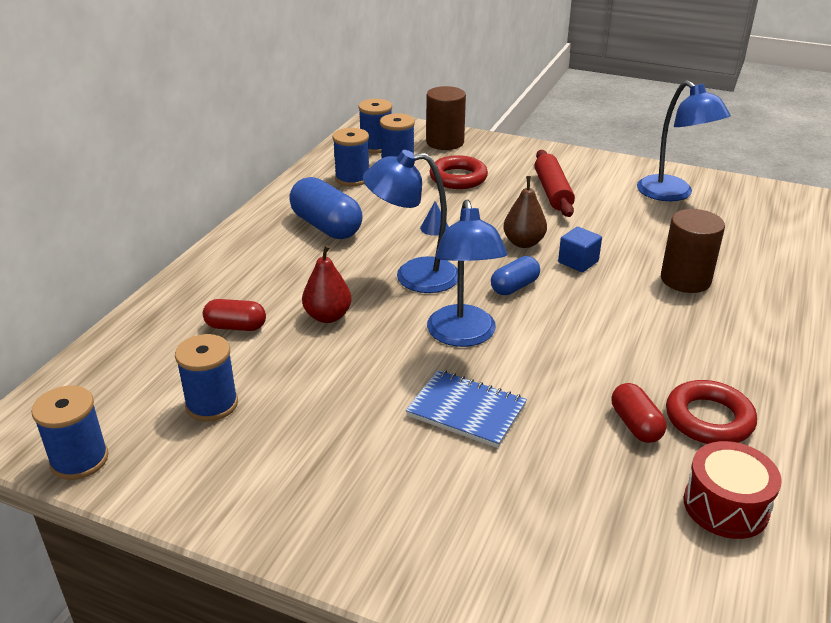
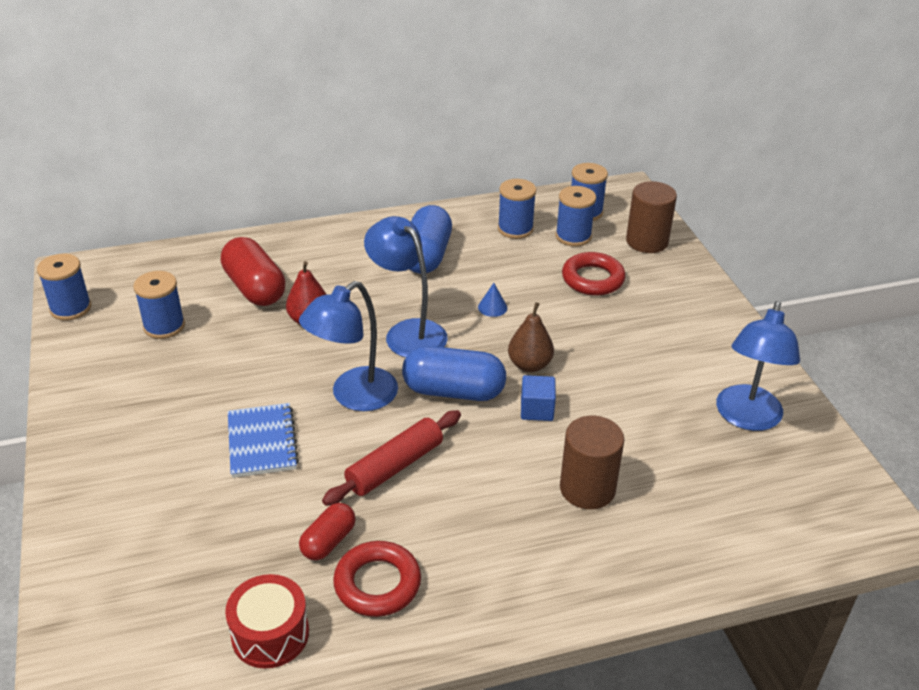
camera: 50 degrees right, 5 degrees up
red capsule [203,299,266,331] -> red capsule [221,237,285,306], size x1.74
blue capsule [491,256,540,295] -> blue capsule [402,346,506,401], size x1.74
red rolling pin [535,150,575,217] -> red rolling pin moved to [322,410,461,506]

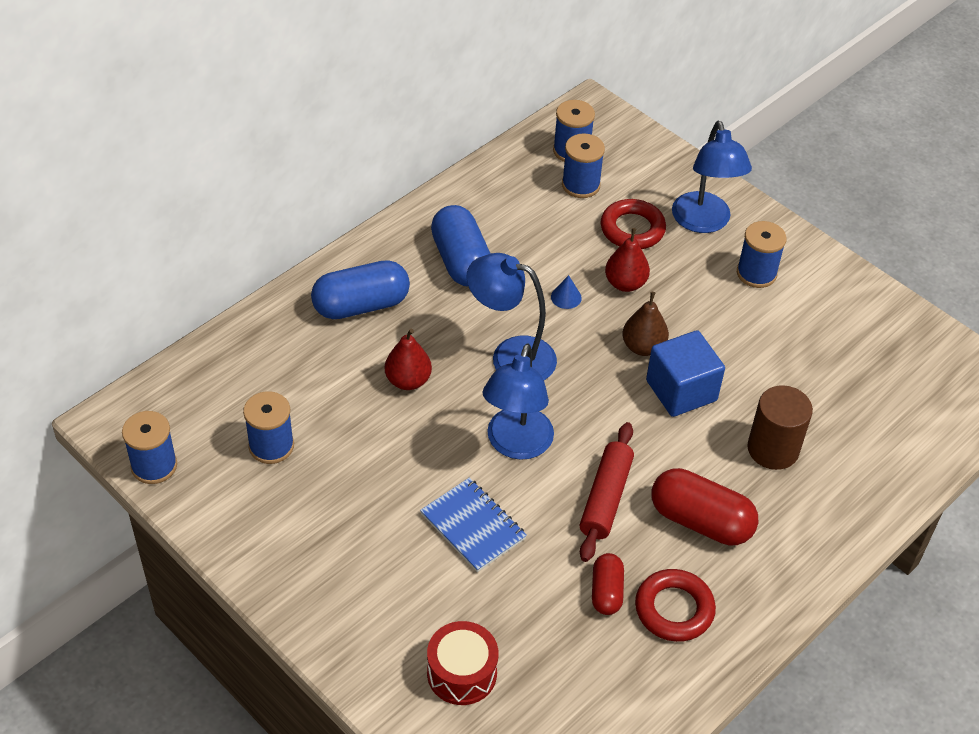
camera: 30 degrees left, 10 degrees up
red capsule [221,237,285,306] -> red capsule moved to [651,468,759,546]
red drum [225,574,309,668] -> red drum moved to [427,621,498,705]
blue capsule [402,346,506,401] -> blue capsule moved to [311,260,410,319]
blue spool [498,179,536,239] -> blue spool moved to [737,221,787,288]
blue cube [521,375,556,421] -> blue cube [646,330,725,417], size x1.72
brown cylinder [626,181,677,253] -> none
blue lamp [716,301,800,431] -> blue lamp moved to [672,121,752,233]
none -> red pear [605,228,650,292]

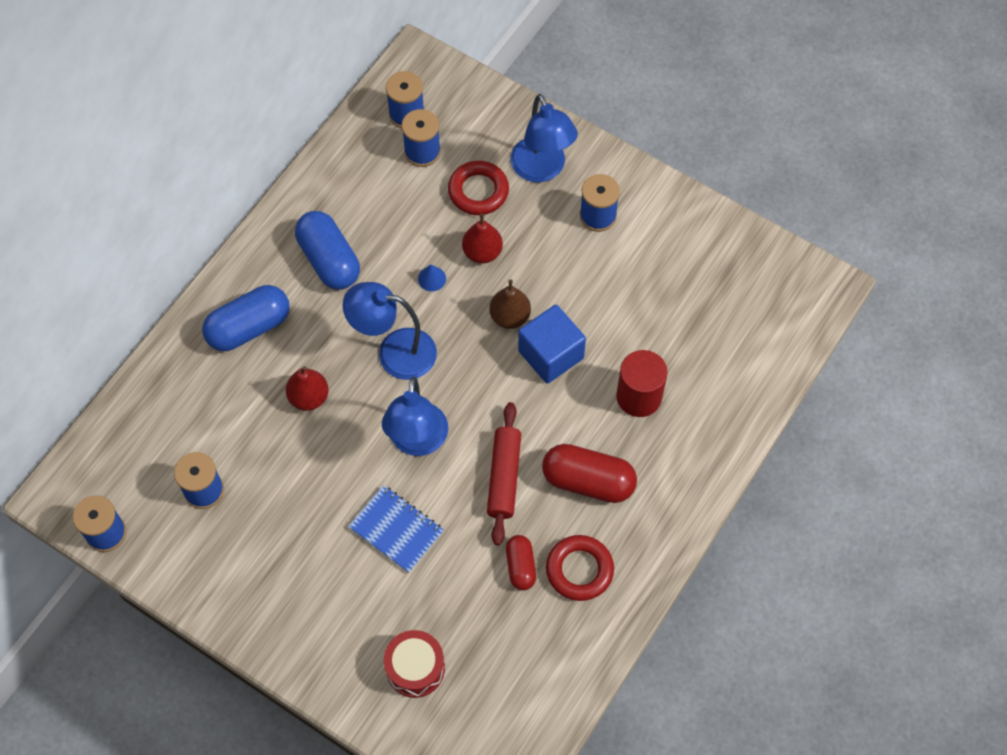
camera: 10 degrees left, 15 degrees up
brown cylinder [747,386,813,470] -> red cylinder [616,350,668,417]

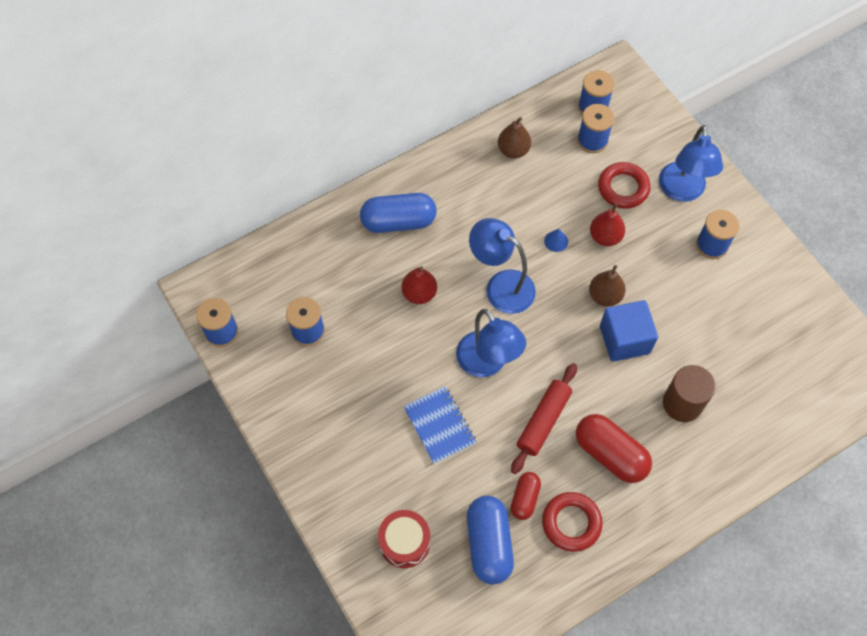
camera: 25 degrees right, 0 degrees up
blue capsule [295,211,360,290] -> blue capsule moved to [467,496,514,585]
blue lamp [382,377,448,456] -> blue lamp turned 60 degrees counterclockwise [456,309,526,377]
red cylinder [616,350,668,417] -> brown cylinder [663,365,716,422]
none -> brown pear [498,117,531,158]

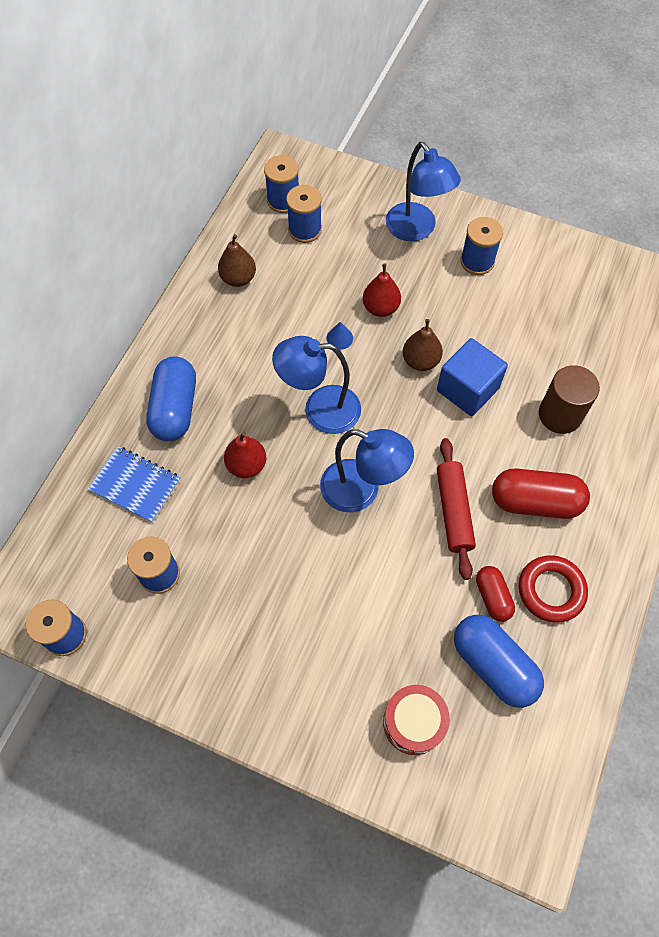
camera: 35 degrees left, 0 degrees up
blue capsule [360,193,437,233] -> blue capsule turned 45 degrees counterclockwise [146,356,196,441]
blue notebook [403,386,476,464] -> blue notebook moved to [88,446,181,523]
red ring [598,162,651,209] -> none

